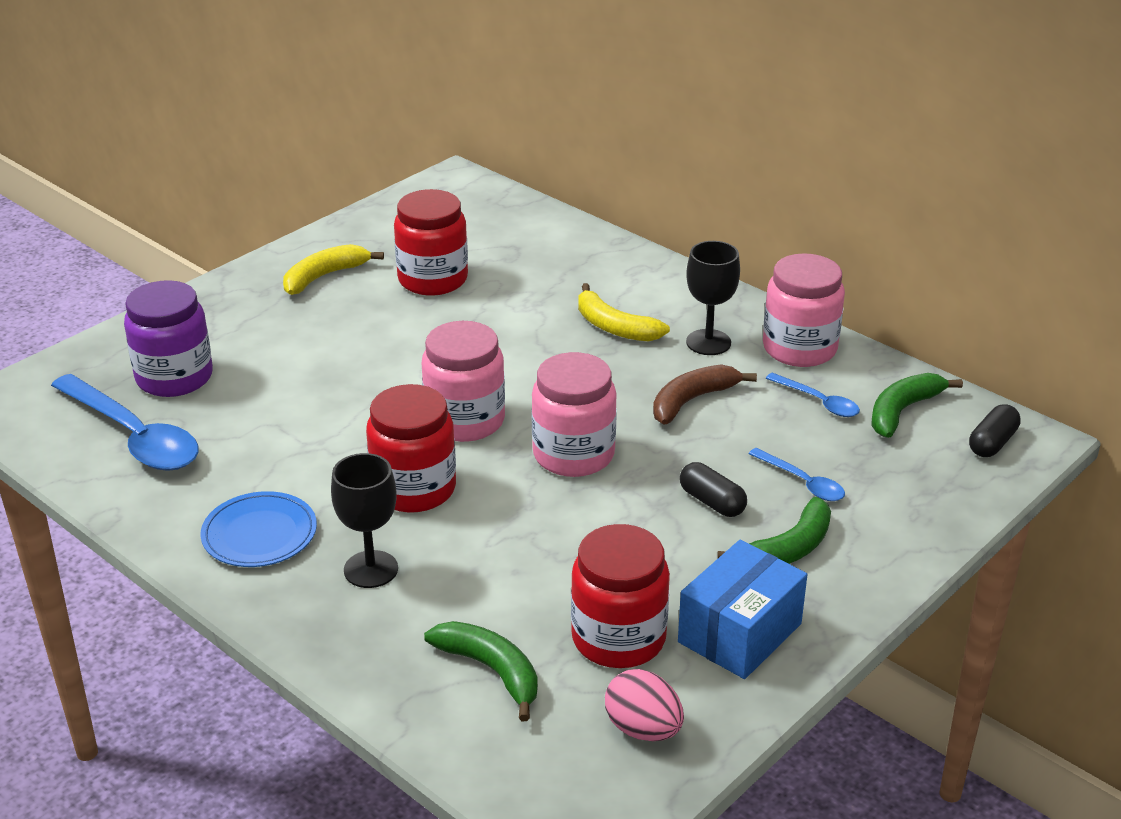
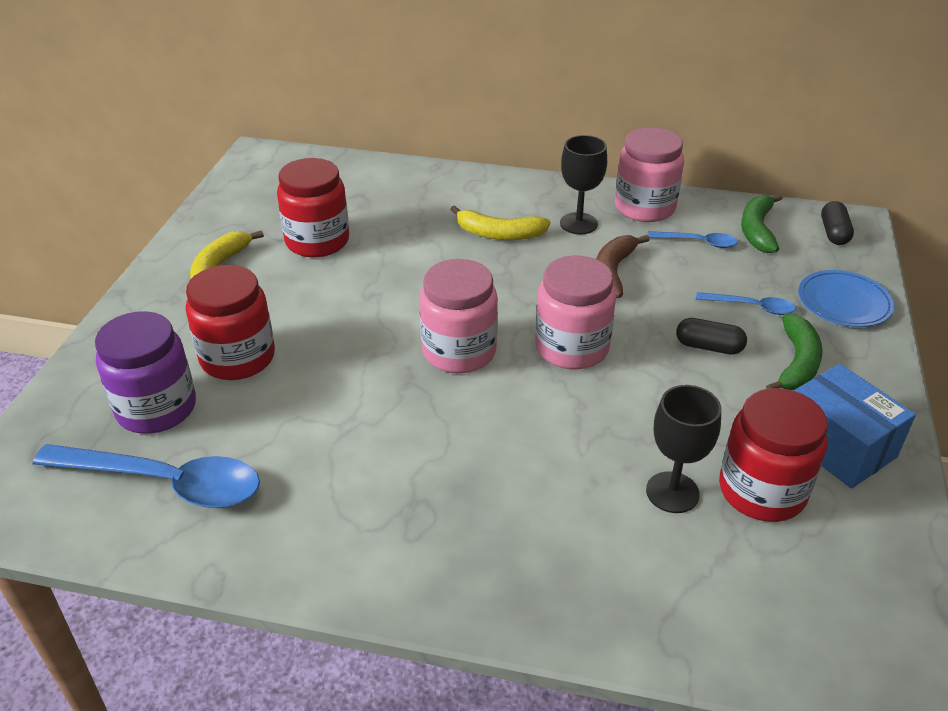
camera: 30 degrees left, 5 degrees up
blue plate [200,491,317,567] -> blue plate moved to [798,270,895,327]
black goblet [331,453,398,588] -> black goblet moved to [646,385,721,513]
red jar [366,384,456,513] -> red jar moved to [186,265,275,380]
green banana [424,621,538,721] -> none
pink egg [605,669,684,741] -> none
blue box [678,540,807,679] -> blue box turned 45 degrees counterclockwise [793,364,916,488]

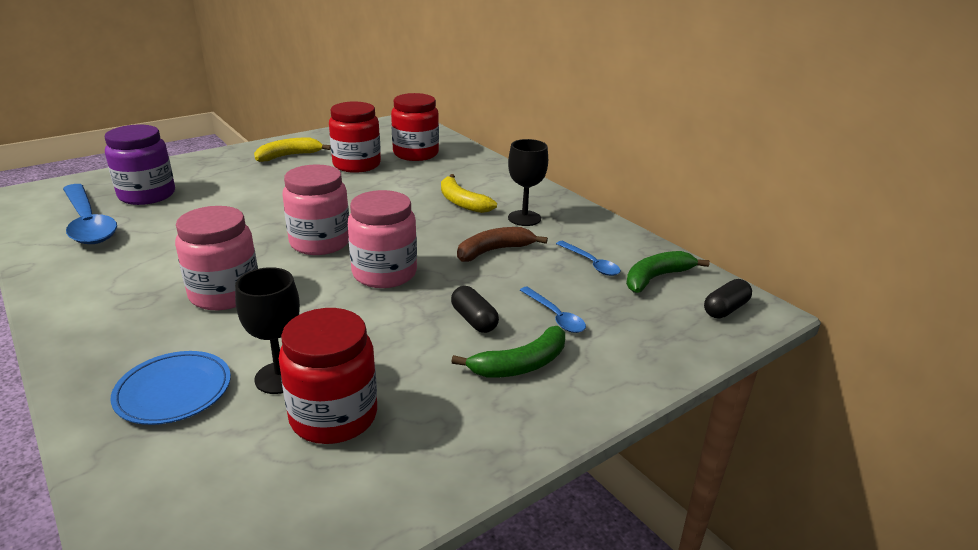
camera: 40 degrees right, 10 degrees down
red jar [186,265,275,380] -> red jar moved to [391,93,439,161]
pink jar [615,127,684,222] -> pink jar moved to [175,206,258,310]
blue box [793,364,916,488] -> none
blue plate [798,270,895,327] -> blue plate moved to [111,351,231,425]

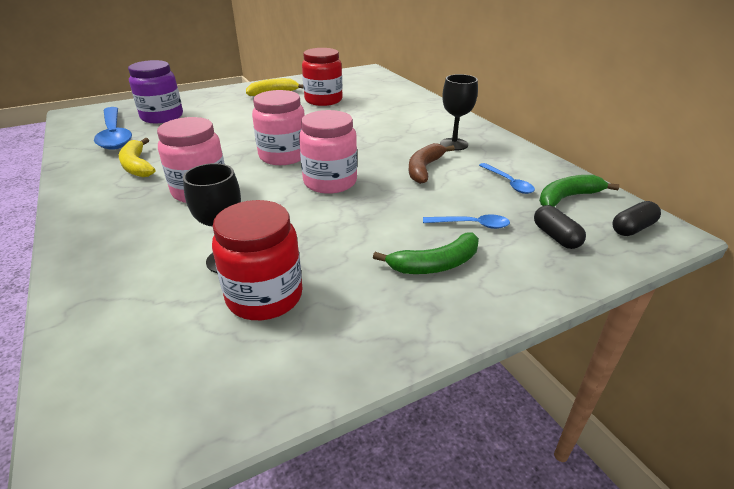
camera: 10 degrees right, 5 degrees up
blue plate [111,351,231,425] -> none
red jar [391,93,439,161] -> none
yellow banana [441,174,497,213] -> yellow banana moved to [119,138,155,177]
black capsule [451,286,499,333] -> black capsule moved to [534,205,586,249]
brown banana [457,227,548,262] -> brown banana turned 45 degrees counterclockwise [409,143,455,184]
blue spoon [520,287,586,333] -> blue spoon turned 60 degrees counterclockwise [423,215,510,229]

